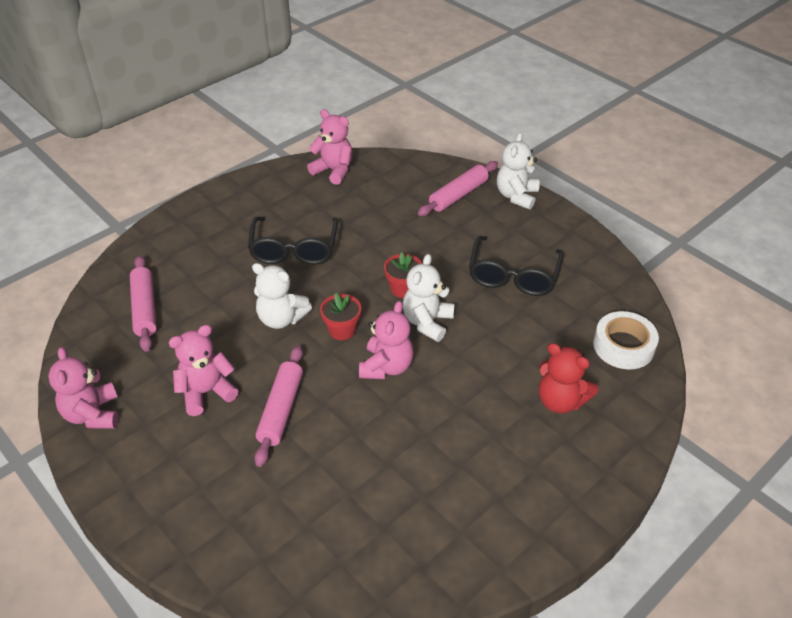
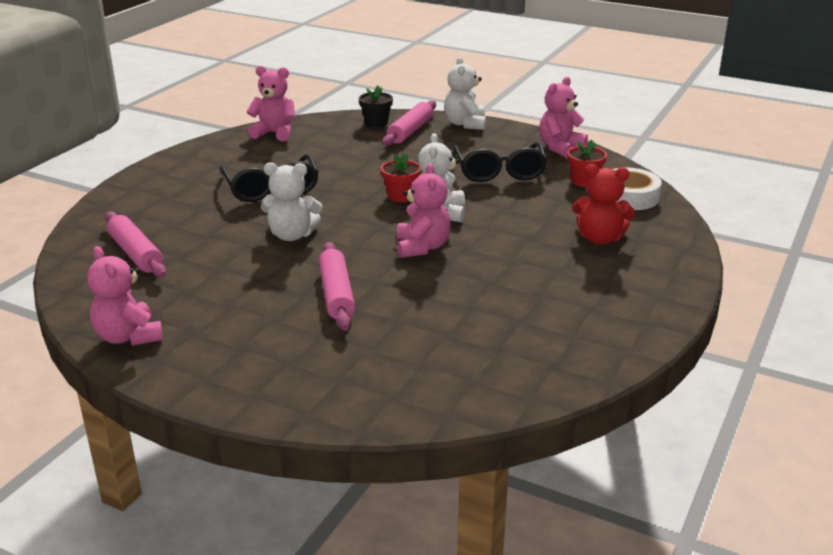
camera: 20 degrees left, 15 degrees down
pink teddy bear [168,325,238,416] -> pink teddy bear moved to [539,77,588,158]
red flower pot [320,293,361,340] -> red flower pot moved to [567,140,607,187]
none -> black flower pot [359,85,393,128]

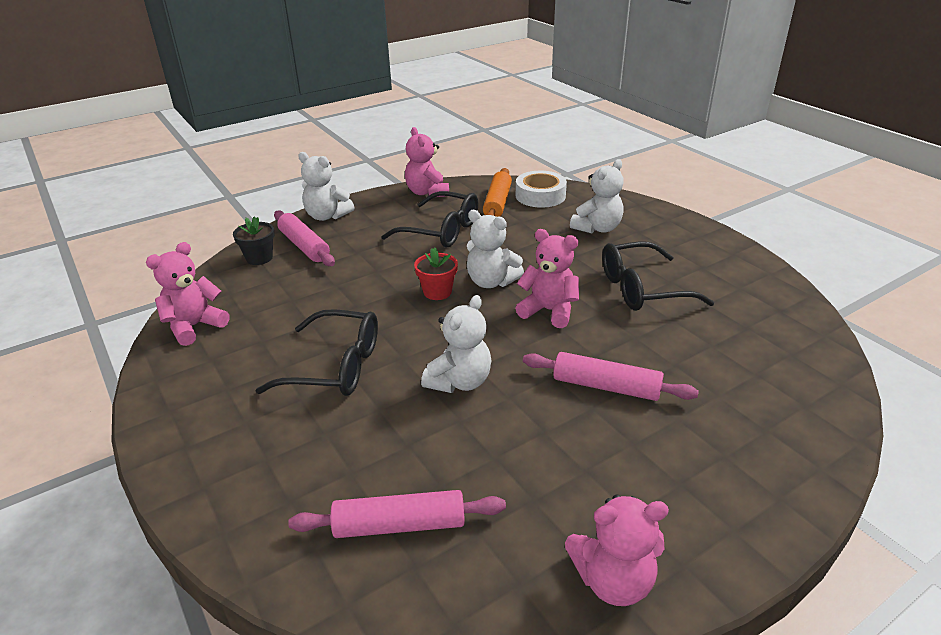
camera: 60 degrees left, 5 degrees up
red flower pot [567,140,607,187] -> orange rolling pin [483,168,512,217]
red teddy bear [572,164,635,245] -> white teddy bear [570,159,624,233]
none -> black glasses [602,242,714,311]

